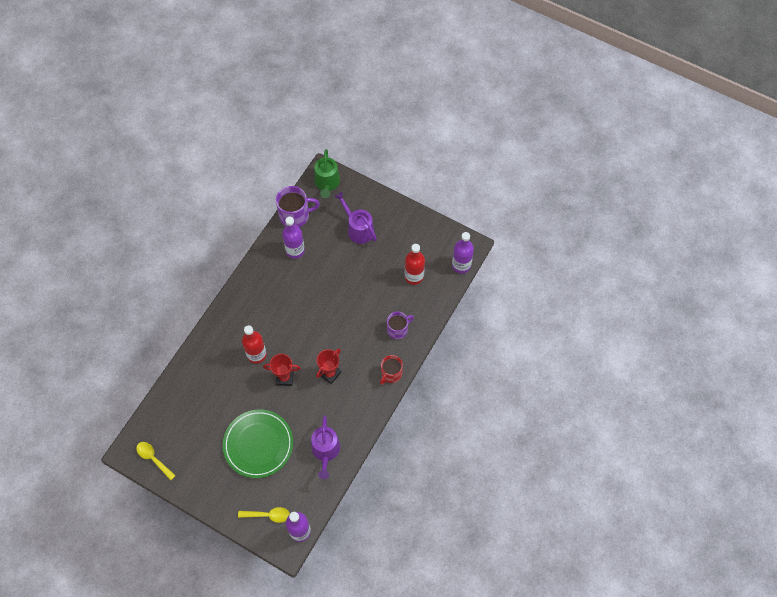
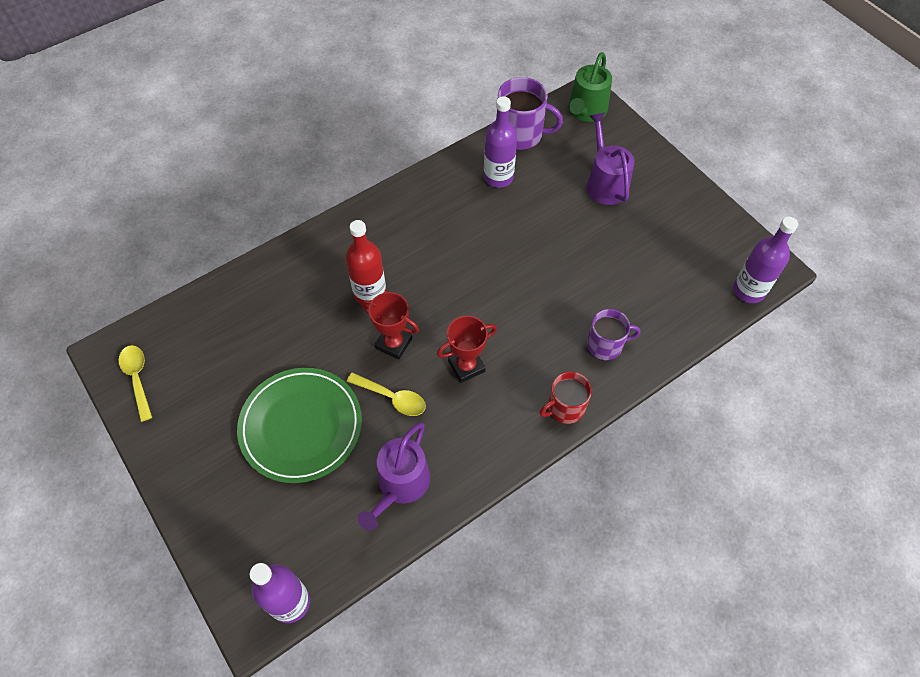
camera: 25 degrees right, 5 degrees down
yellow spoon [238,507,290,523] -> yellow spoon moved to [347,372,426,416]
red bottle [405,244,425,285] -> none

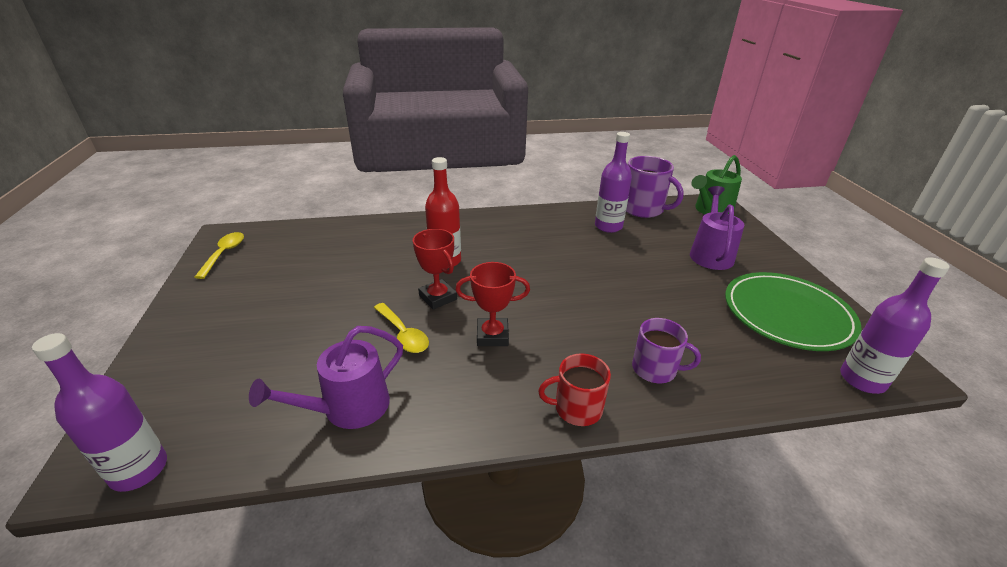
camera: 25 degrees right, 25 degrees down
green plate [237,368,362,483] -> green plate moved to [725,272,862,351]

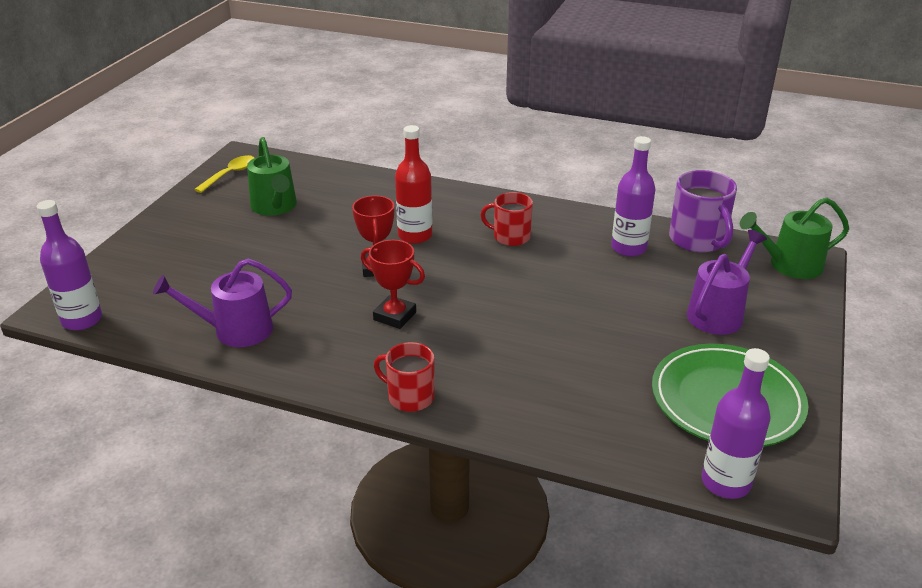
camera: 30 degrees right, 0 degrees up
yellow spoon [374,303,429,353] -> none
purple mug [632,318,701,383] -> none
none -> green watering can [247,137,297,216]
none -> red mug [481,192,533,246]

